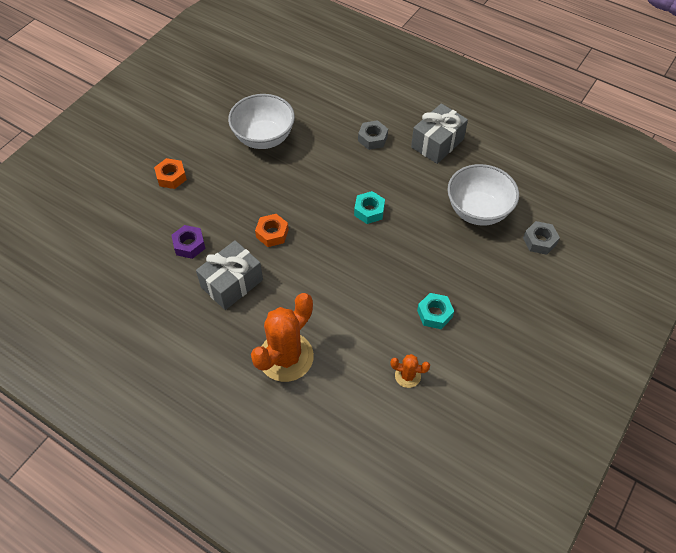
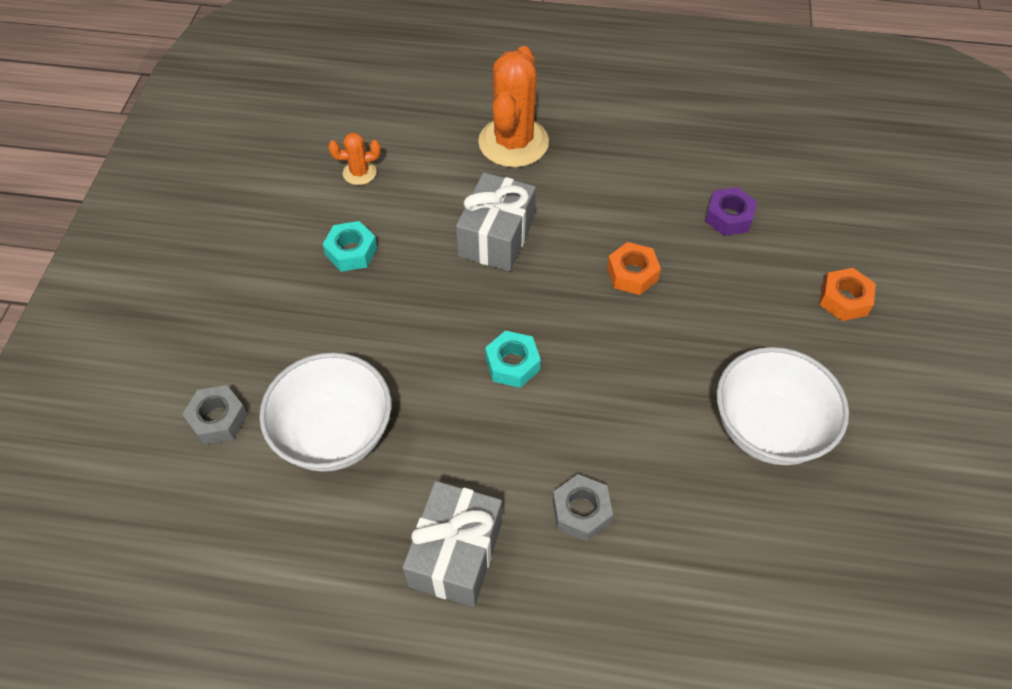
camera: 155 degrees right, 0 degrees up
grey gift [196,240,263,310] -> grey gift moved to [456,172,536,271]

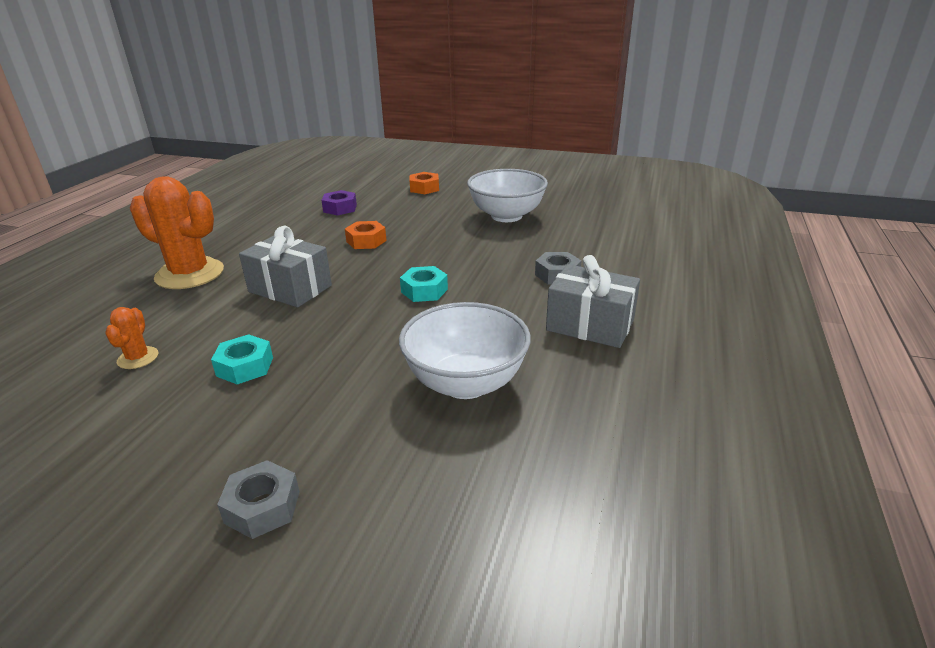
camera: 80 degrees left, 25 degrees down
grey nut [182,385,248,444] -> grey nut moved to [217,460,300,539]

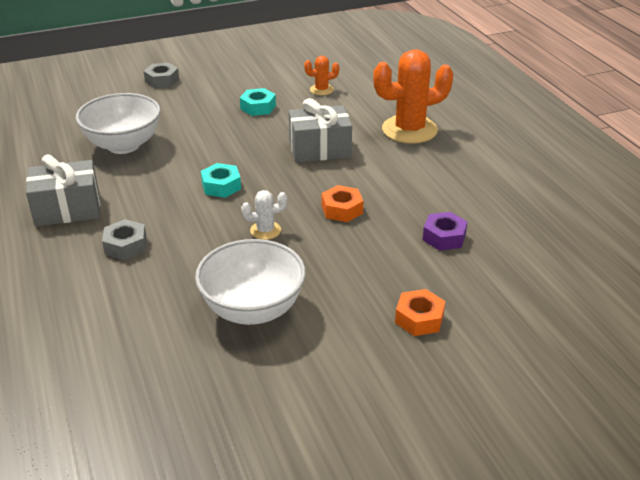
camera: 140 degrees right, 5 degrees up
orange cactus [105,307,158,369] -> orange cactus turned 60 degrees counterclockwise [304,56,339,95]
none -> white cactus [241,190,287,240]

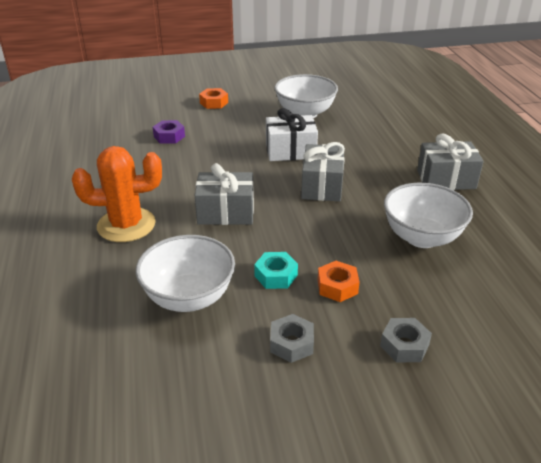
camera: 170 degrees left, 0 degrees up
grey nut [102,219,147,260] -> grey nut moved to [270,314,314,363]
turquoise nut [201,163,241,198] -> grey gift [301,142,345,202]
white cactus [241,190,287,240] -> white gift [266,108,318,161]
orange cactus [304,56,339,95] -> white bowl [136,235,235,312]
orange nut [322,185,363,222] -> orange nut moved to [318,261,360,302]

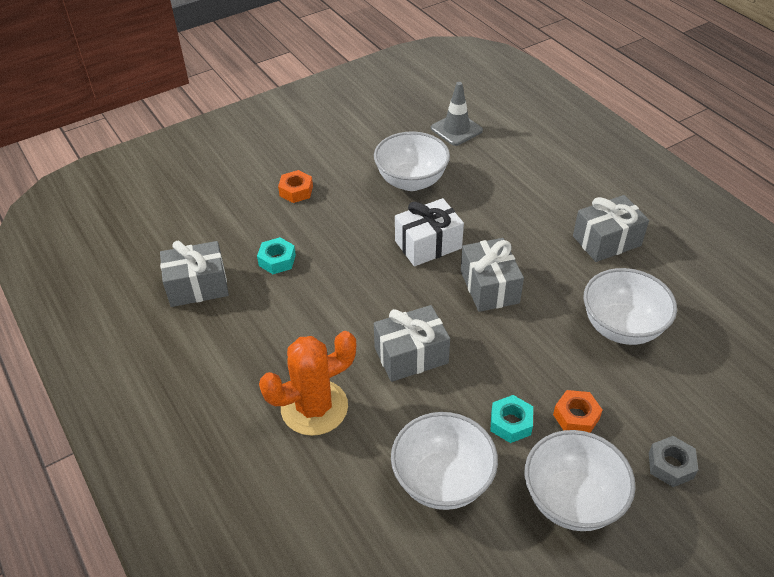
camera: 20 degrees left, 10 degrees up
purple nut [153,120,185,144] -> turquoise nut [257,237,296,274]
grey nut [270,314,314,363] -> white bowl [524,430,636,531]
none -> grey gift [160,241,229,307]
none -> grey traffic cone [431,82,483,146]

